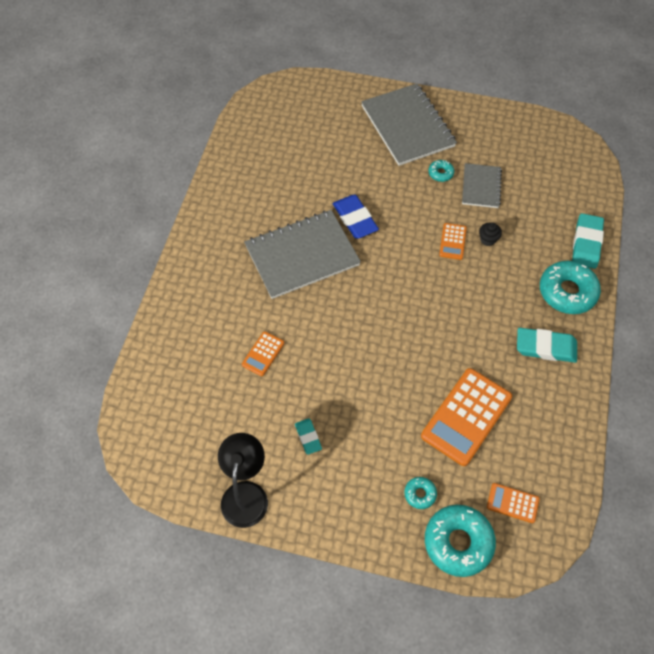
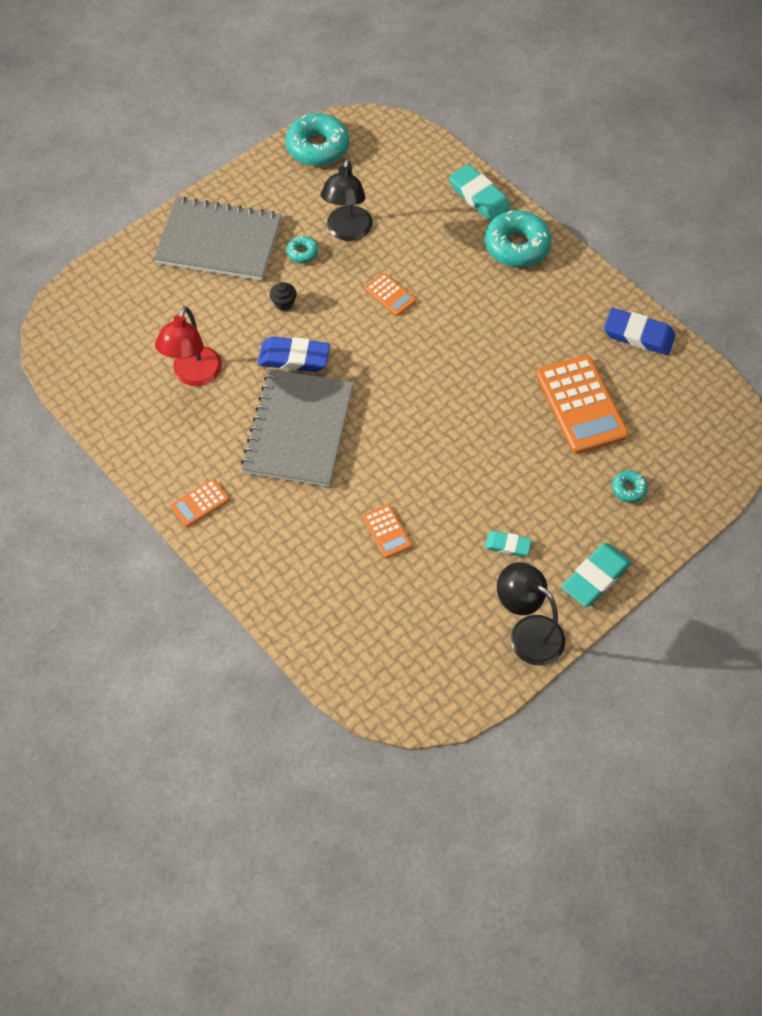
camera: 55 degrees left, 0 degrees up
turquoise donut [425,505,496,577] -> turquoise donut moved to [286,113,349,166]
grey notebook [462,163,502,208] -> black lamp [321,158,373,241]
black cupcake [479,223,502,246] -> black cupcake moved to [270,282,297,311]
orange calculator [487,483,540,523] -> orange calculator moved to [170,479,229,527]
turquoise eraser [517,328,577,363] -> turquoise eraser moved to [561,543,632,607]
none -> red lamp [155,306,222,386]
none -> blue eraser [604,308,676,355]

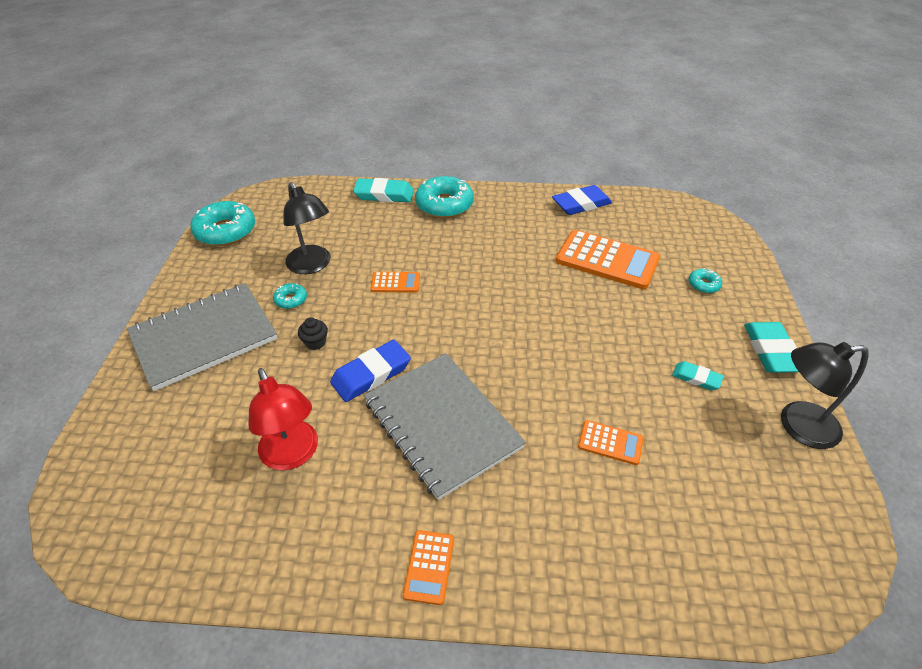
camera: 45 degrees left, 15 degrees down
turquoise eraser [485,531,531,557] -> turquoise eraser turned 60 degrees clockwise [672,361,724,390]

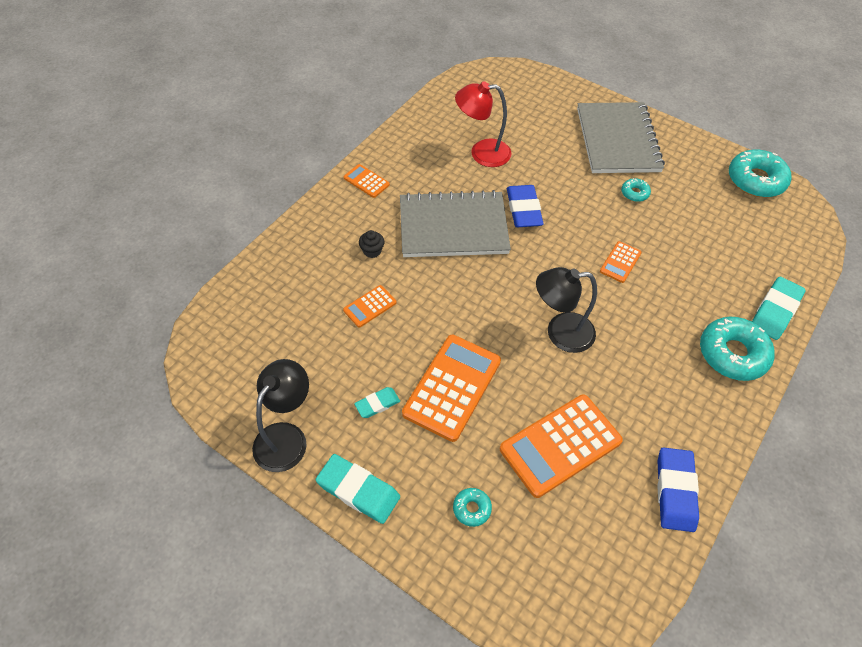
camera: 120 degrees right, 10 degrees up
black lamp [283,182,331,274] -> black lamp moved to [536,267,597,353]
black cupcake [298,318,328,350] -> black cupcake moved to [359,230,384,258]
none -> orange calculator [402,335,501,442]

